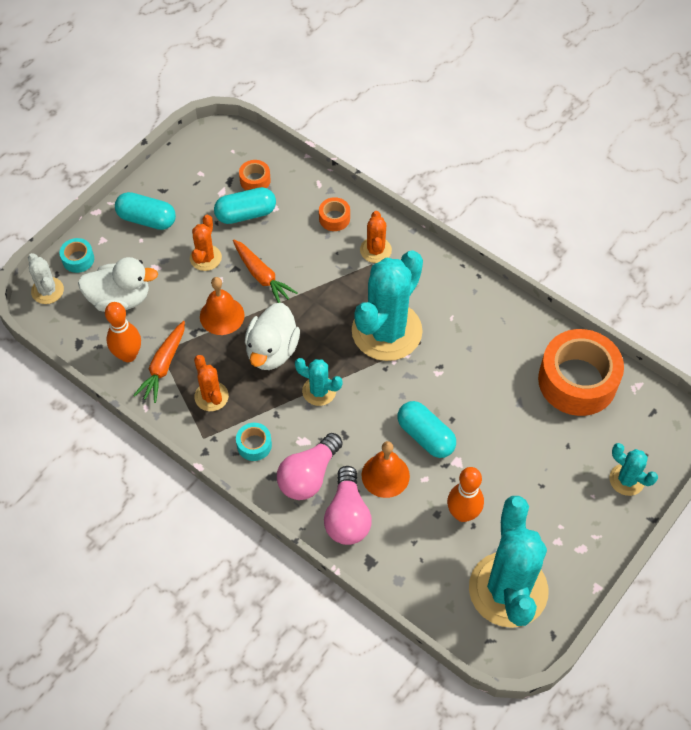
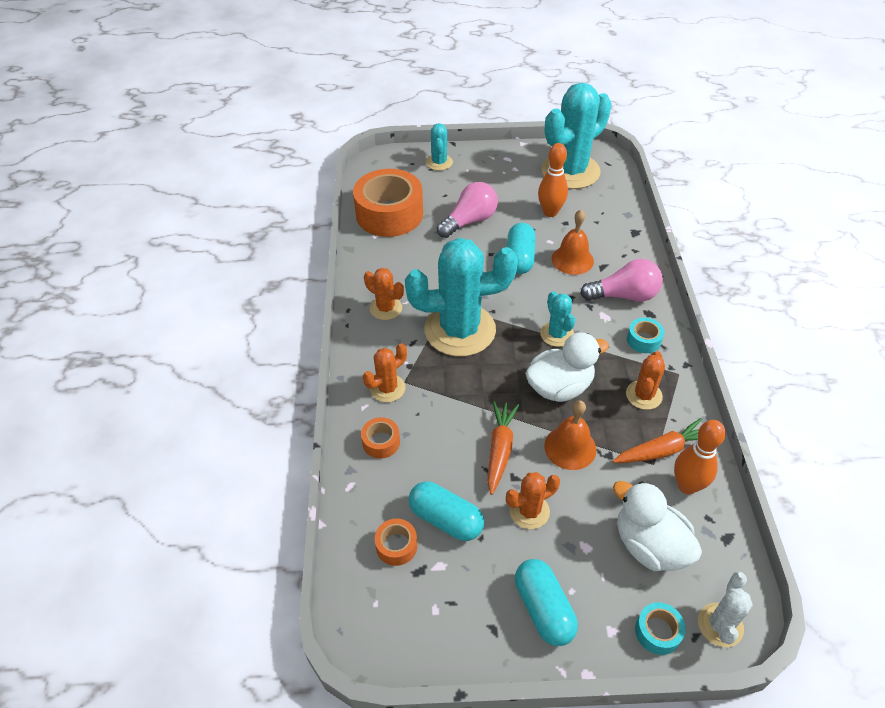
camera: 130 degrees left, 10 degrees down
pink light bulb [324,466,372,545] -> pink light bulb moved to [437,182,498,238]
none -> orange cactus [364,268,404,320]

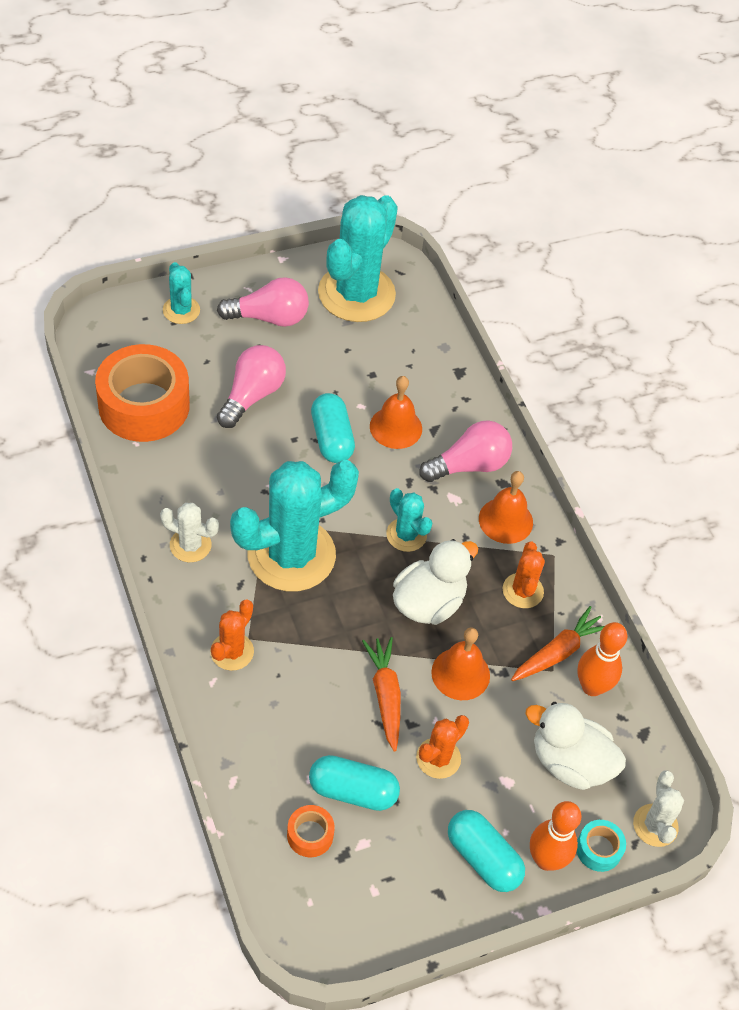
camera: 25 degrees left, 5 degrees up
orange tape [361,417,400,459] -> none
orange cactus [364,268,404,320] -> white cactus [160,503,219,562]
orange bowling pin [538,143,568,217] -> orange bowling pin moved to [530,801,582,871]
turquoise tape [627,318,664,353] -> orange bell [479,471,533,544]
none -> pink light bulb [217,277,309,327]

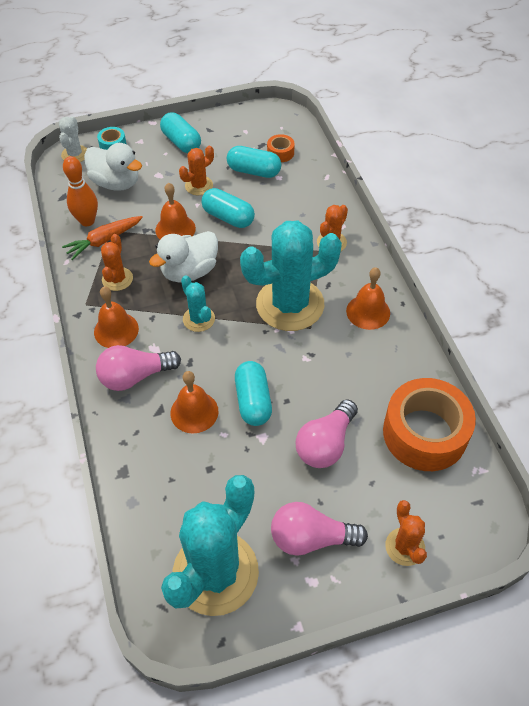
camera: 170 degrees left, 0 degrees up
white cactus [160,503,219,562] -> orange bell [346,267,390,330]
turquoise cactus [163,262,200,324] -> orange cactus [385,500,427,566]
orange carrot [362,637,401,752] -> turquoise capsule [201,188,255,228]
orange bowling pin [530,801,582,871] -> none

